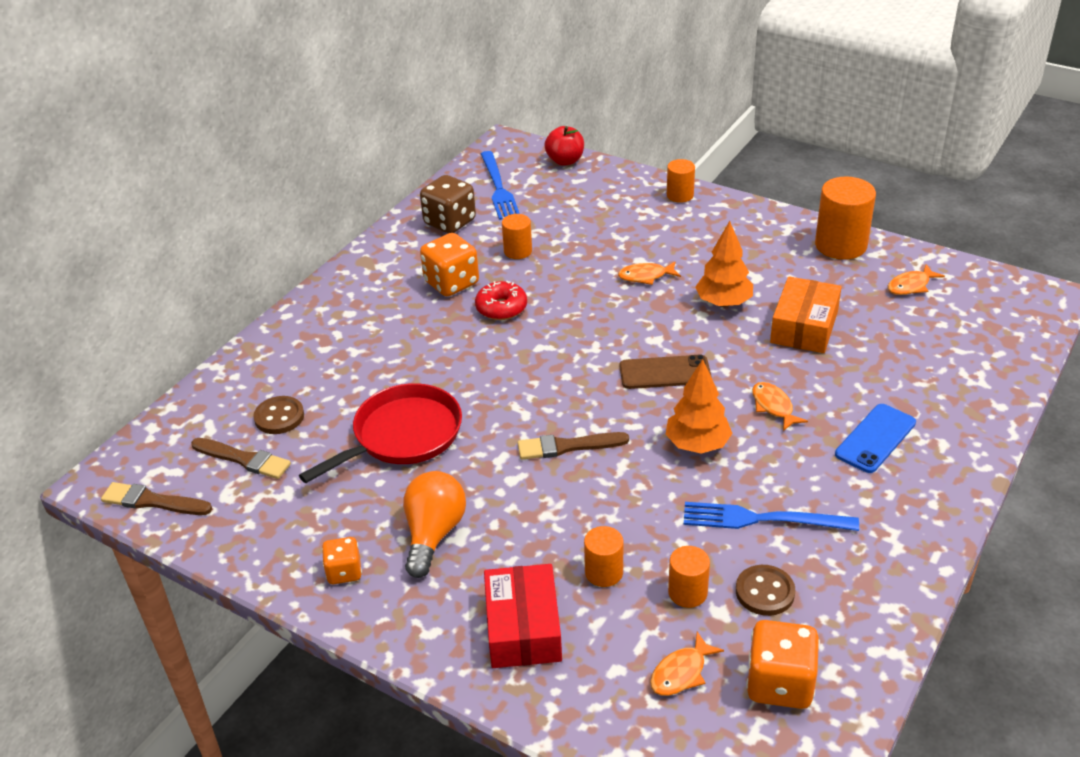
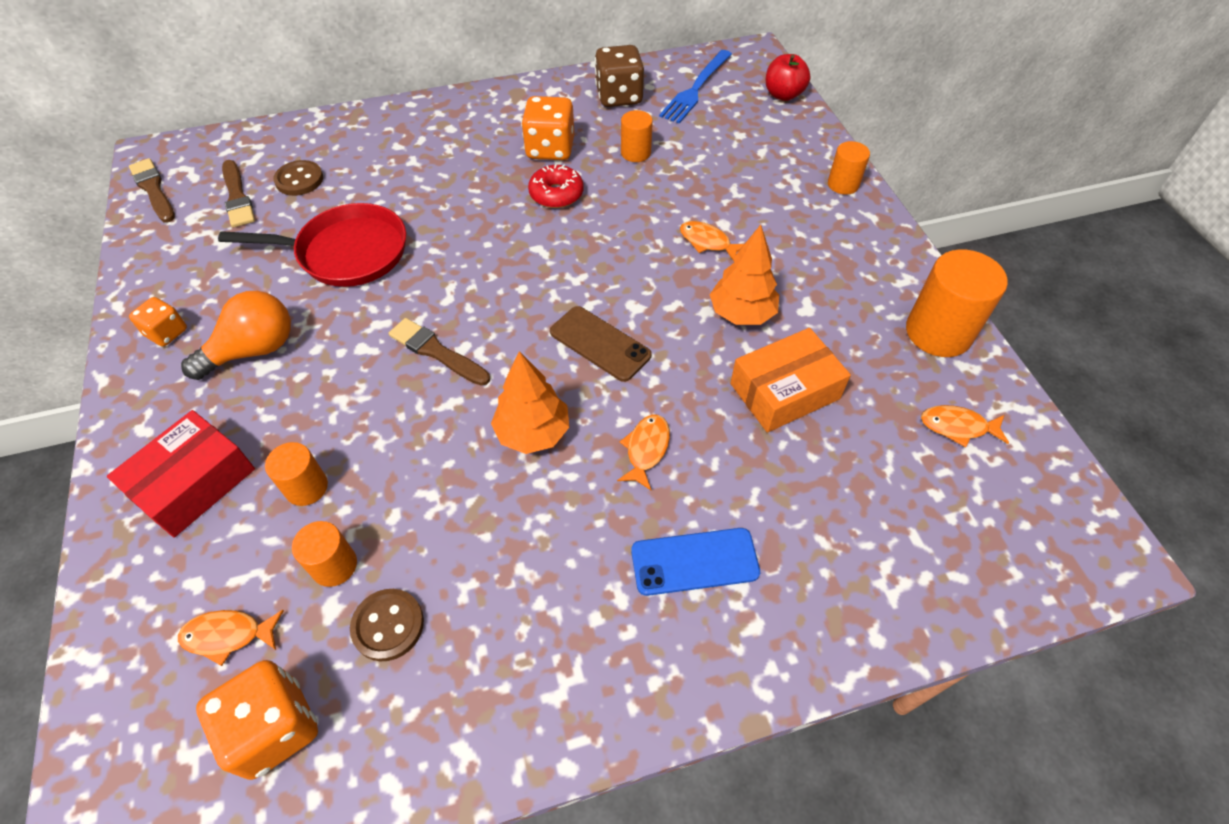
camera: 40 degrees right, 15 degrees up
blue fork [684,502,859,531] -> none

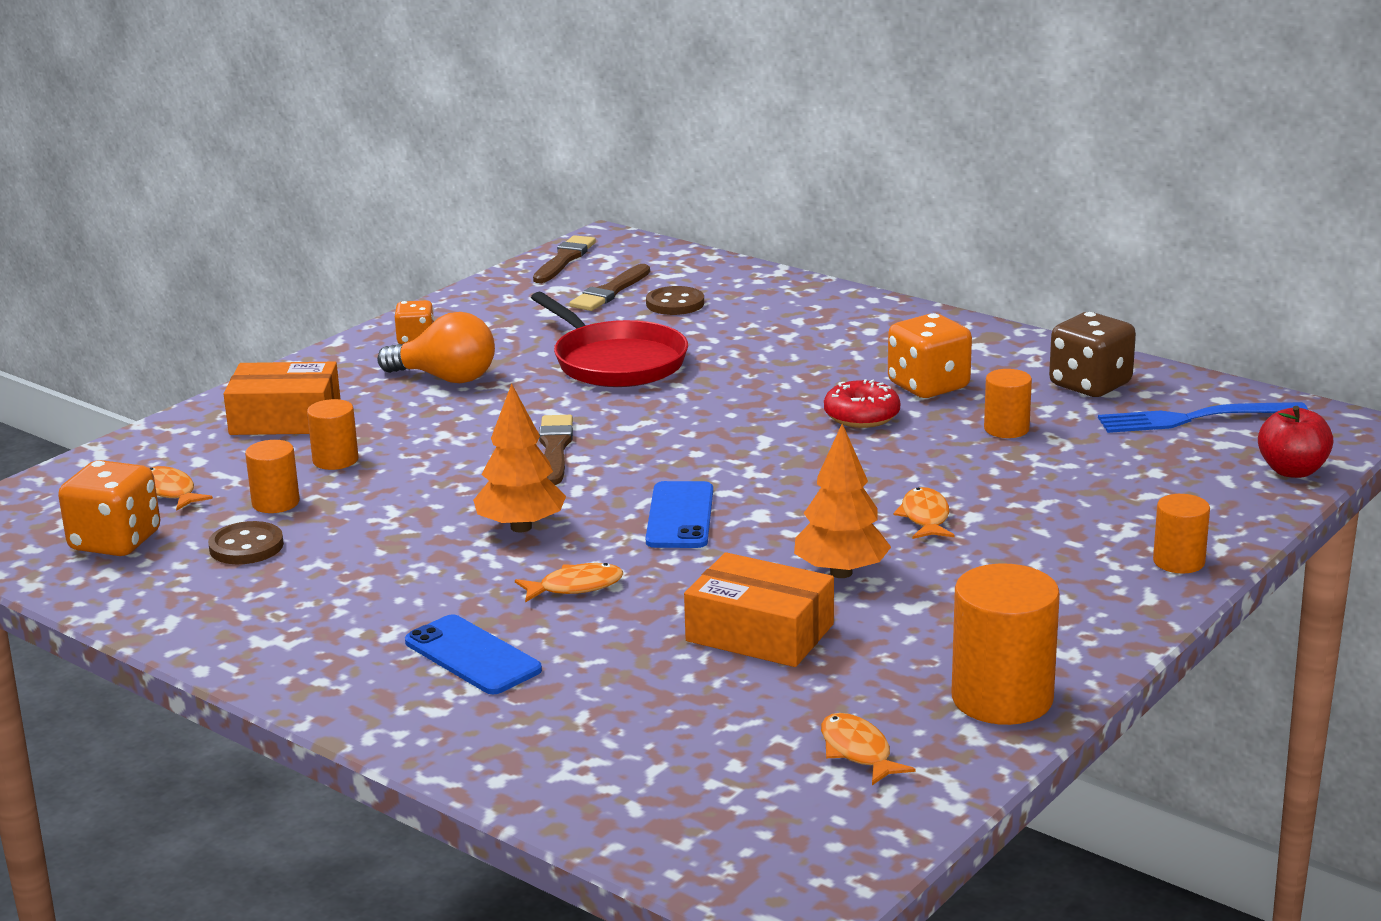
camera: 55 degrees right, 30 degrees down
red box [107,410,255,538] -> orange box [223,362,341,435]
brown phone [550,306,652,382] -> blue phone [646,481,713,548]

